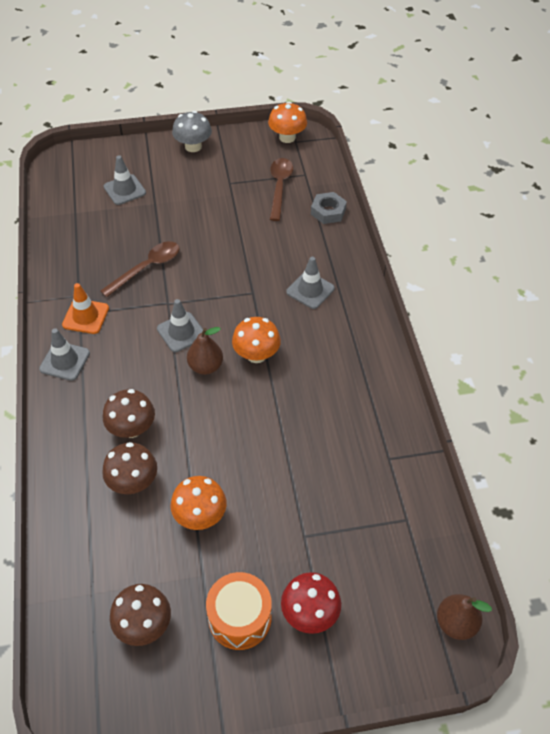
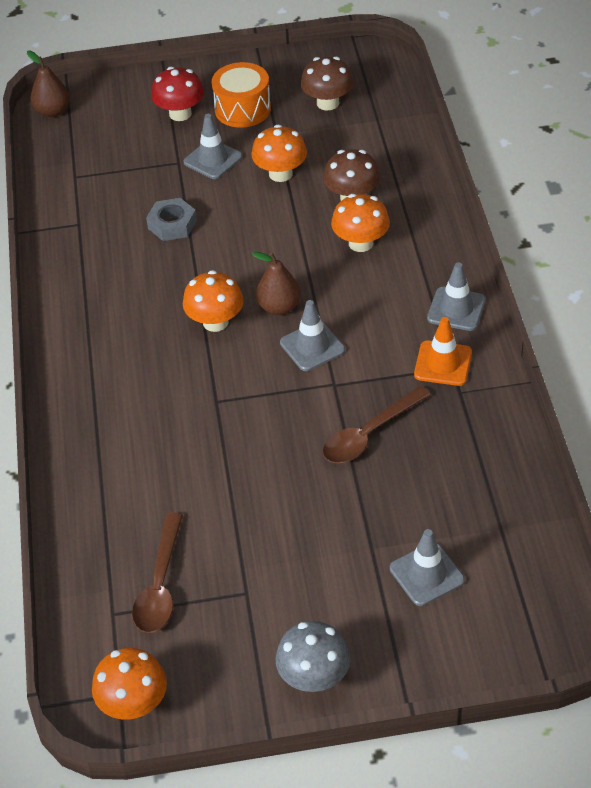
camera: 175 degrees left, 5 degrees down
brown mushroom [103,389,155,438] -> orange mushroom [331,194,390,252]
grey traffic cone [286,257,335,309] -> grey traffic cone moved to [184,114,242,179]
grey nut [311,192,347,224] -> grey nut moved to [146,198,197,241]

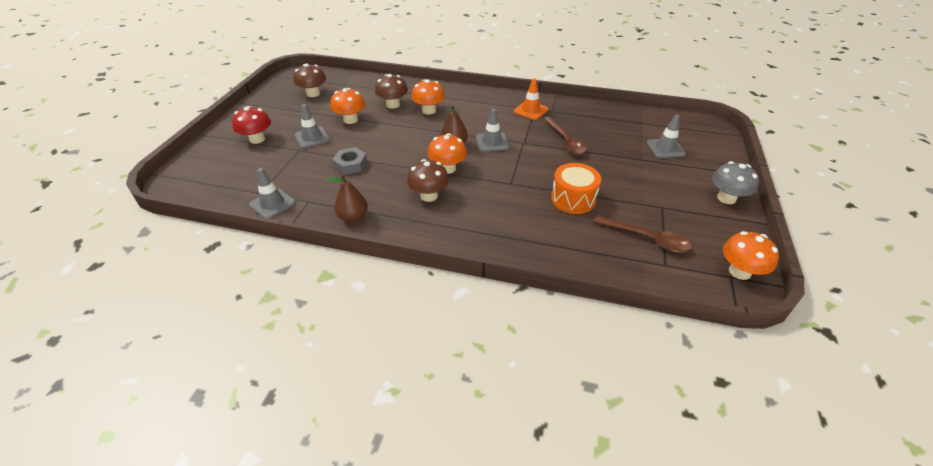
camera: 70 degrees left, 5 degrees down
brown pear [27,50,70,117] -> brown pear moved to [327,174,368,223]
orange drum [212,62,271,128] -> orange drum moved to [551,163,601,214]
grey traffic cone [427,262,486,331] -> grey traffic cone moved to [249,168,296,219]
none -> brown mushroom [407,159,449,202]

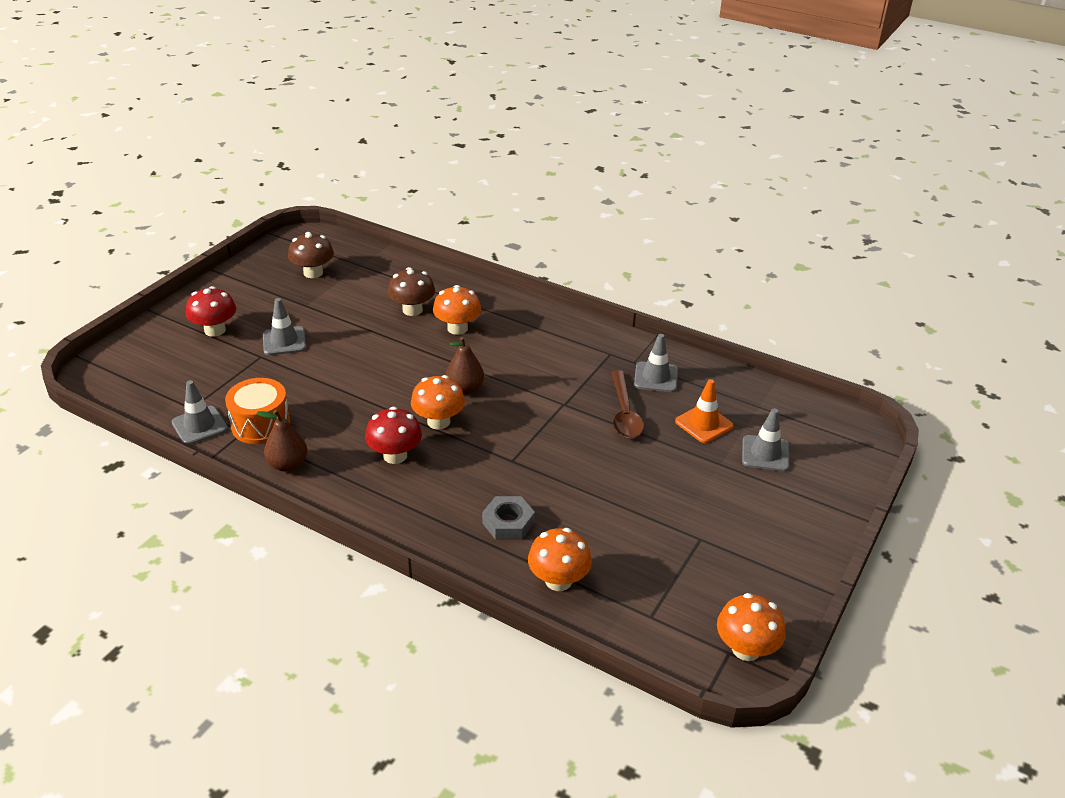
camera: 15 degrees right, 5 degrees down
orange mushroom [331,88,365,124] -> orange mushroom moved to [528,528,592,591]
grey nut [332,147,368,175] -> grey nut moved to [482,496,535,540]
brown mushroom [407,159,449,202] -> red mushroom [365,407,422,464]
grey traffic cone [476,109,509,152] -> grey traffic cone moved to [634,334,678,392]
orange traffic cone [514,78,549,120] -> orange traffic cone moved to [675,379,734,443]
orange drum [551,163,601,214] -> orange drum moved to [225,378,290,444]
brown spoon [594,215,692,253] -> none
grey mushroom [712,161,759,204] -> none

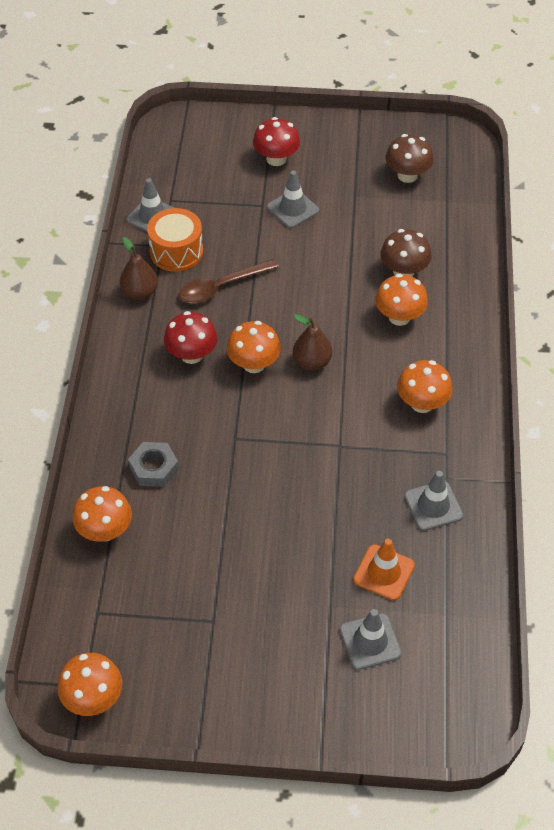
camera: 65 degrees right, 15 degrees up
brown spoon [611,370,644,439] -> brown spoon moved to [179,259,279,304]
none -> orange mushroom [397,360,452,413]

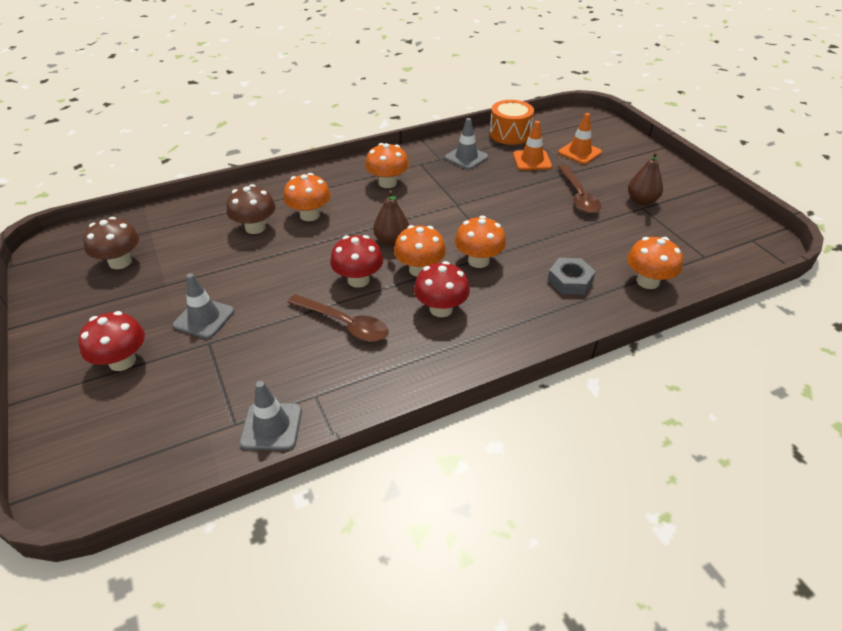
camera: 120 degrees left, 10 degrees down
orange mushroom [57,653,122,716] -> orange mushroom moved to [455,216,506,268]
brown pear [120,237,158,300] -> brown pear moved to [628,152,663,205]
orange drum [147,208,203,272] -> orange drum moved to [490,100,534,145]
grey traffic cone [340,609,402,670] -> orange traffic cone [558,113,602,164]
none -> red mushroom [330,235,383,288]
none -> brown spoon [558,164,601,214]

